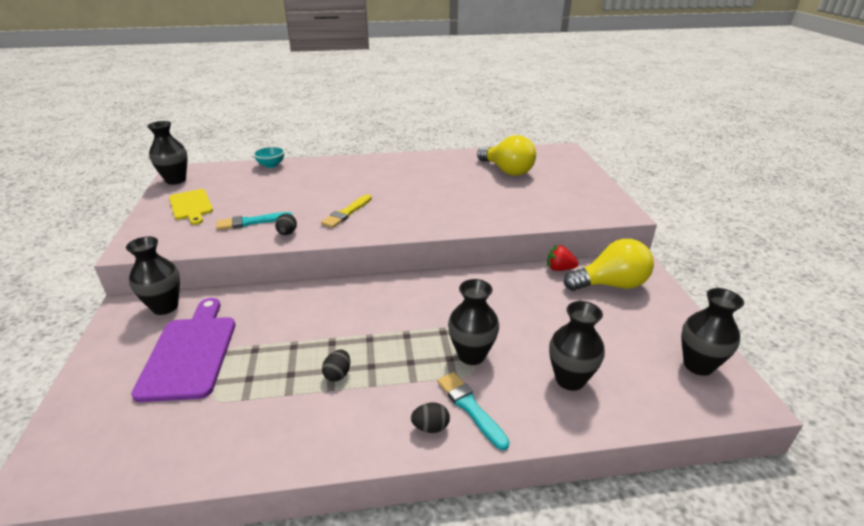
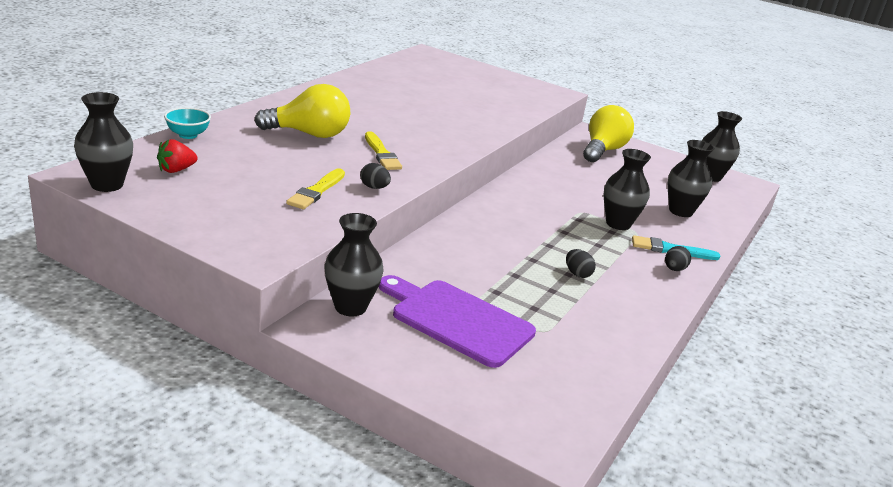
camera: 55 degrees left, 5 degrees down
yellow cutting board [169,189,213,225] -> none
turquoise brush [216,212,293,230] -> yellow brush [286,169,345,209]
yellow light bulb [477,135,536,176] -> yellow light bulb moved to [255,84,350,138]
red strawberry [547,245,579,271] -> red strawberry moved to [157,139,198,173]

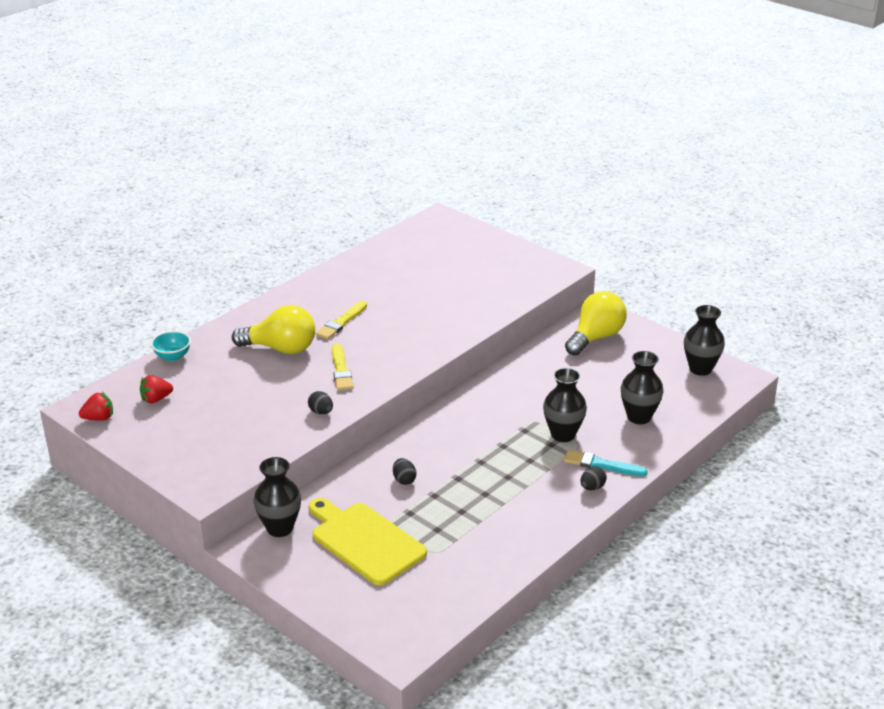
camera: 15 degrees right, 5 degrees up
black vase [74,92,133,192] -> red strawberry [79,392,113,421]
yellow brush [286,169,345,209] -> yellow brush moved to [315,301,367,340]
purple cutting board [379,275,536,368] -> yellow cutting board [309,498,427,586]
black egg [566,249,596,278] -> black egg moved to [393,458,416,485]

